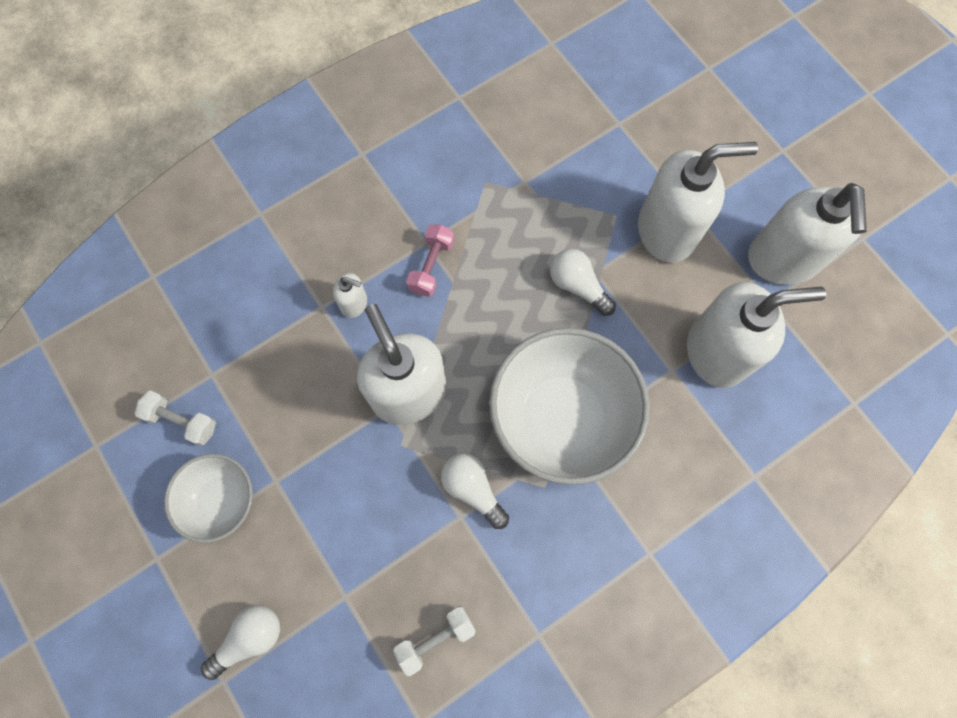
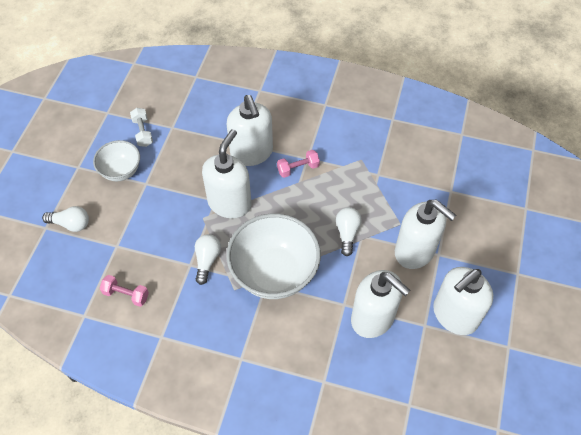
camera: 50 degrees right, 15 degrees down
white soap dispenser [333,273,367,318] -> white soap dispenser [226,95,273,166], size x2.27
white dumbbell [393,606,476,676] -> pink dumbbell [100,275,149,307]

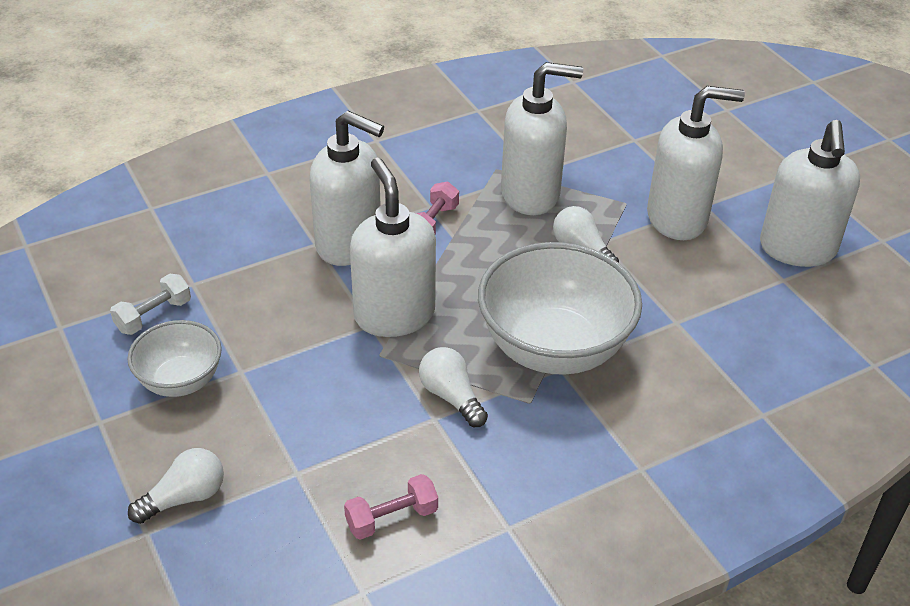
camera: 45 degrees left, 15 degrees down
white dumbbell [130,108,153,147] -> white dumbbell turned 75 degrees counterclockwise [110,274,191,335]
white soap dispenser [351,270,411,338] -> white soap dispenser moved to [501,62,583,215]

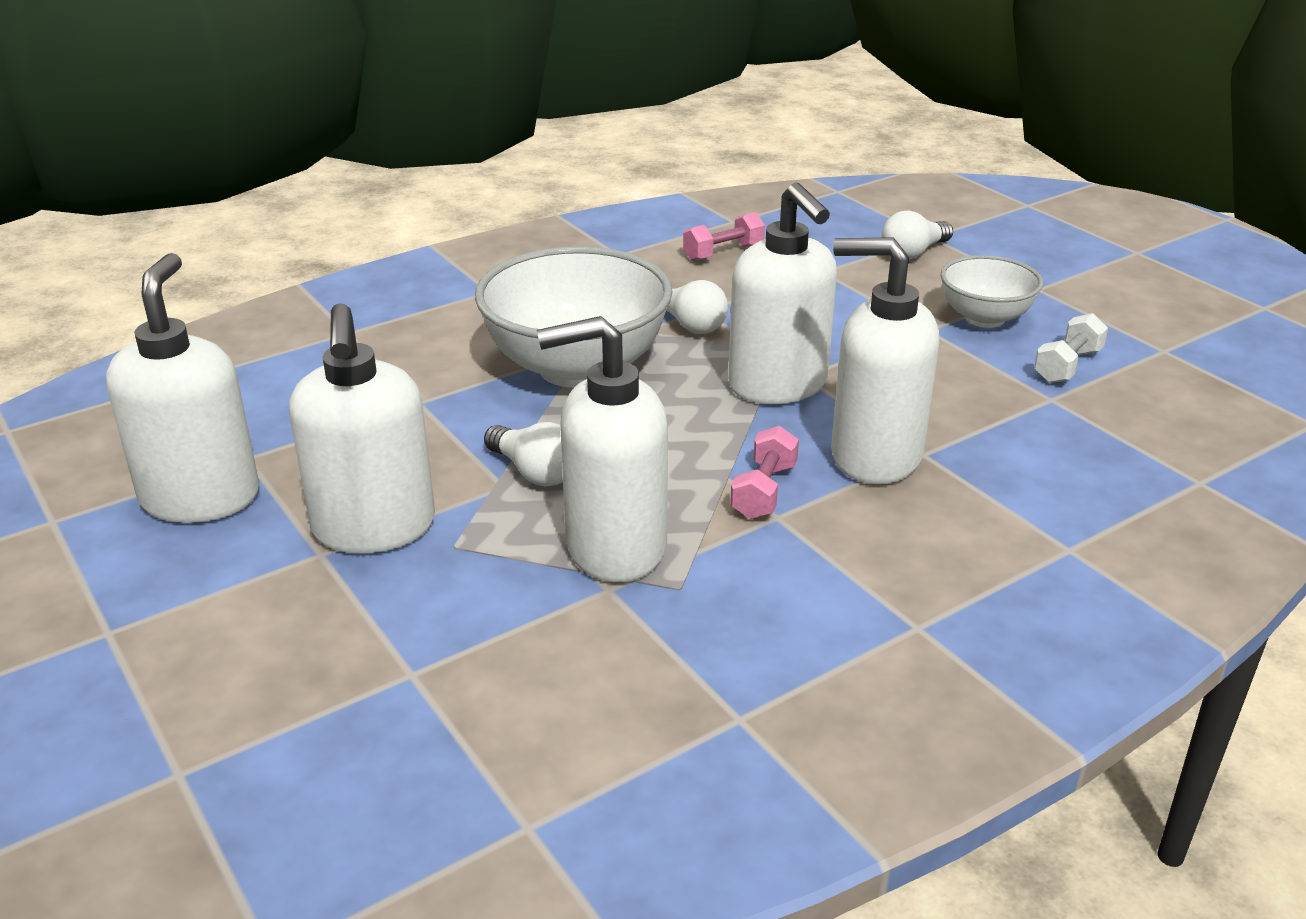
camera: 175 degrees right, 10 degrees down
white soap dispenser [647,86,745,240] -> white soap dispenser turned 90 degrees counterclockwise [289,303,435,553]

